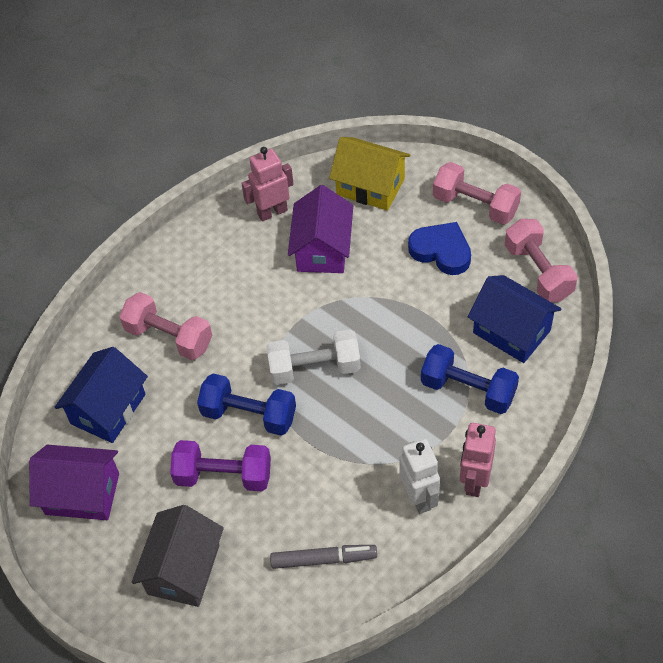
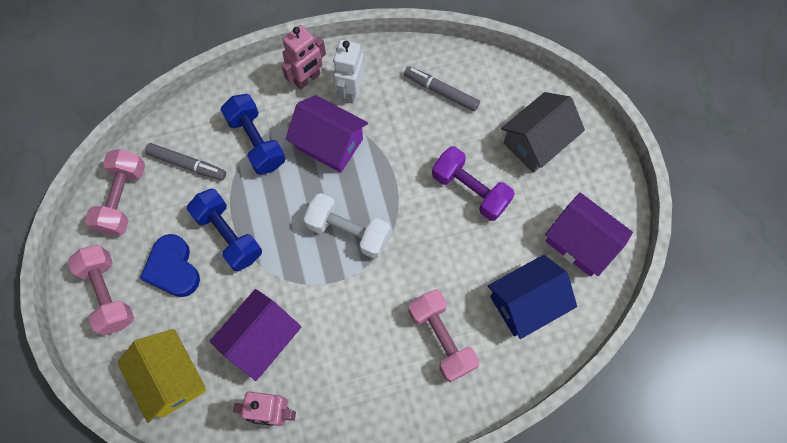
camera: 150 degrees left, 15 degrees up
blue dumbbell [197,374,296,436] -> blue dumbbell moved to [187,188,262,272]
blue house [468,275,561,363] -> grey marker [145,143,226,180]
none -> purple house [286,95,368,173]

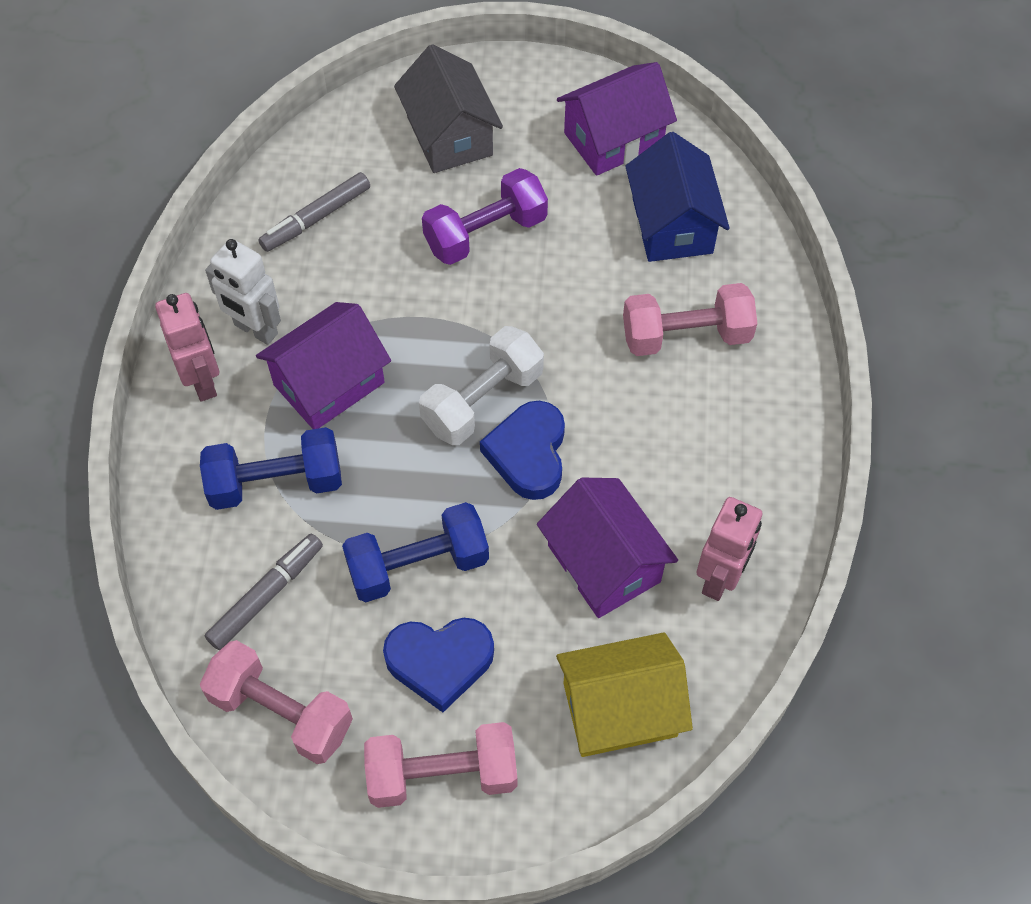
camera: 70 degrees left, 10 degrees down
none -> blue heart [480,401,565,500]

